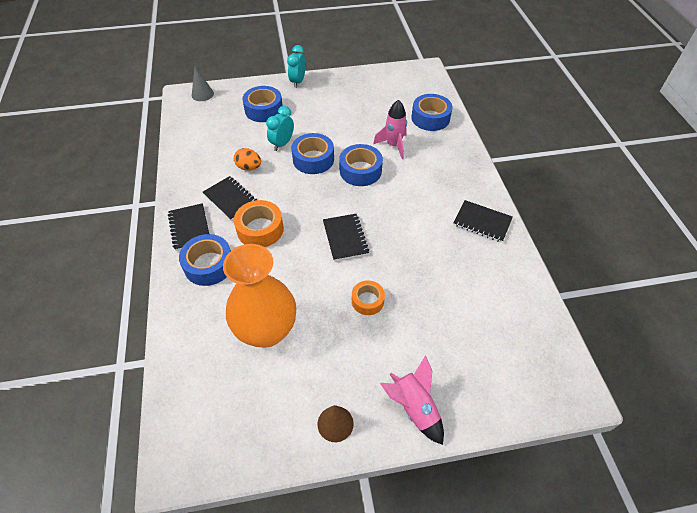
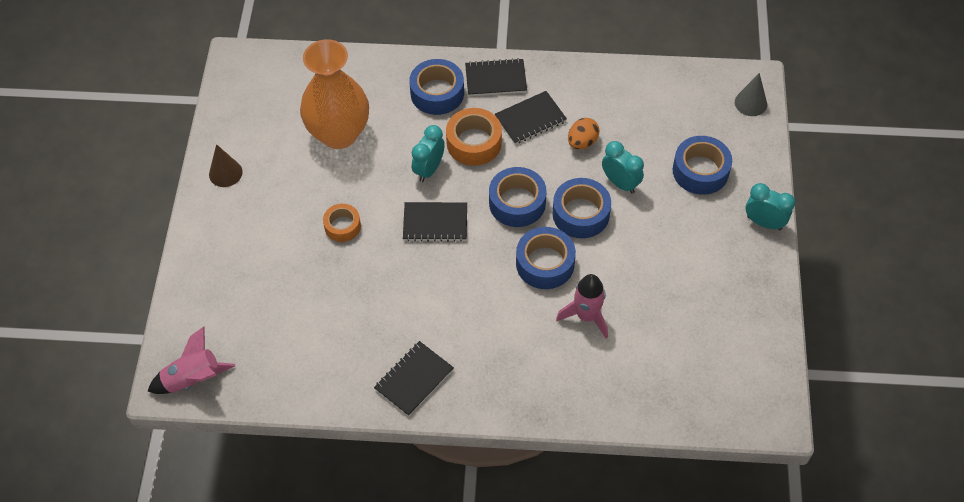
camera: 105 degrees right, 5 degrees up
pink rocket [380,355,444,445] -> pink rocket moved to [147,326,235,394]
blue tape [412,94,453,131] -> blue tape moved to [489,167,547,227]
none -> turquoise clock [412,125,445,182]

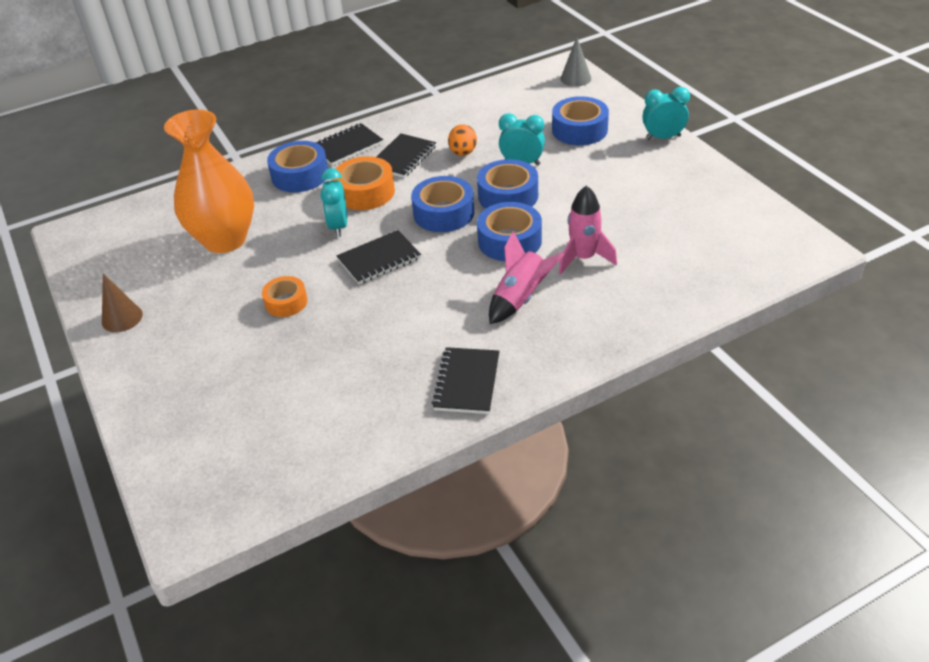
camera: 30 degrees left, 15 degrees down
pink rocket [147,326,235,394] -> pink rocket moved to [489,231,564,324]

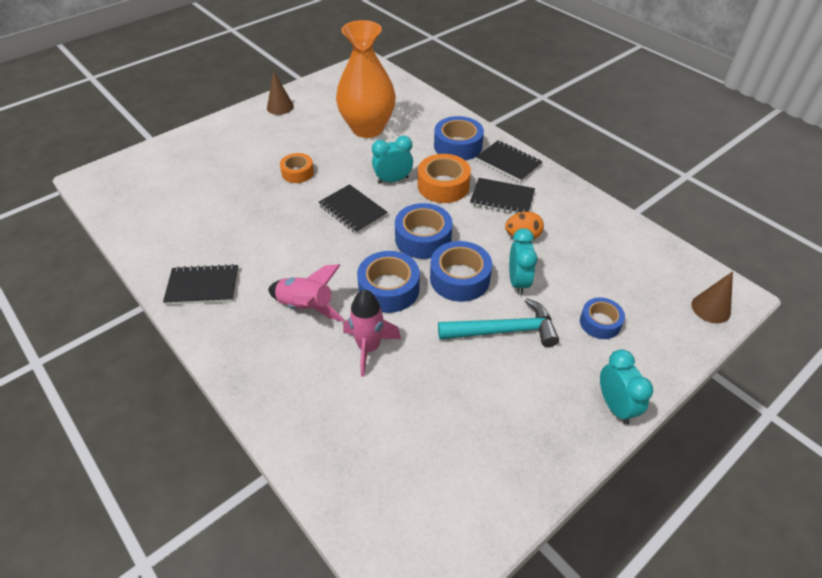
camera: 75 degrees right, 5 degrees up
blue tape [552,96,609,145] -> blue tape [580,297,625,339], size x0.63
grey cone [560,37,591,87] -> brown cone [691,271,733,323]
none -> turquoise hammer [438,298,559,347]

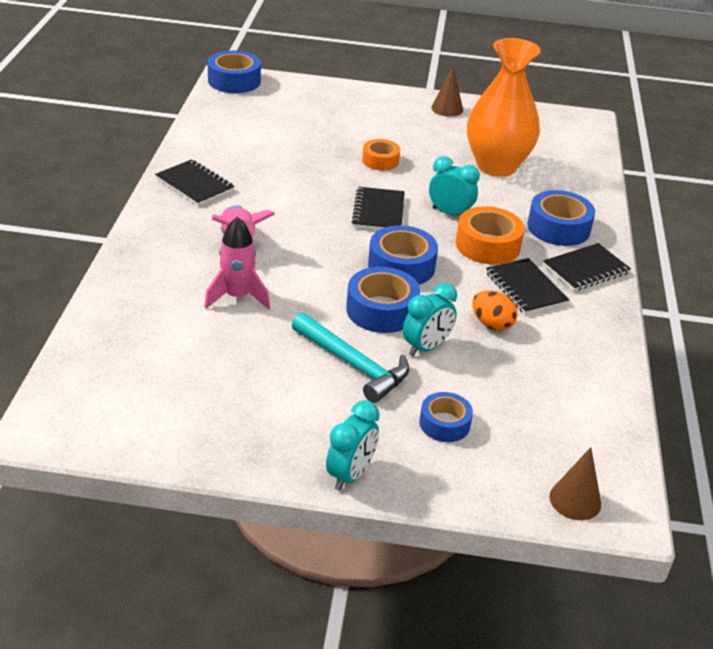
camera: 45 degrees right, 10 degrees down
blue tape [357,251,420,313] -> blue tape moved to [208,51,261,93]
black notebook [476,140,542,182] -> black notebook turned 60 degrees clockwise [543,243,631,291]

